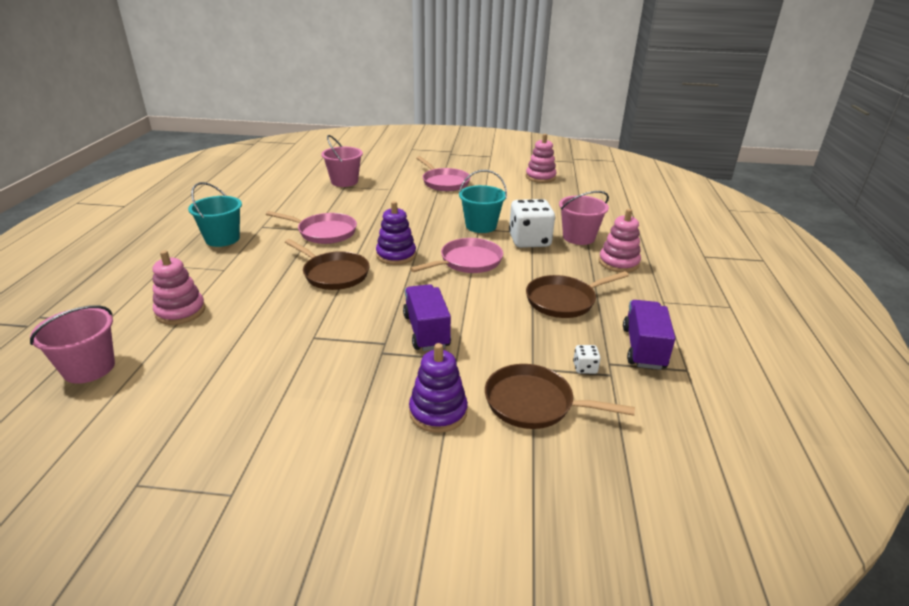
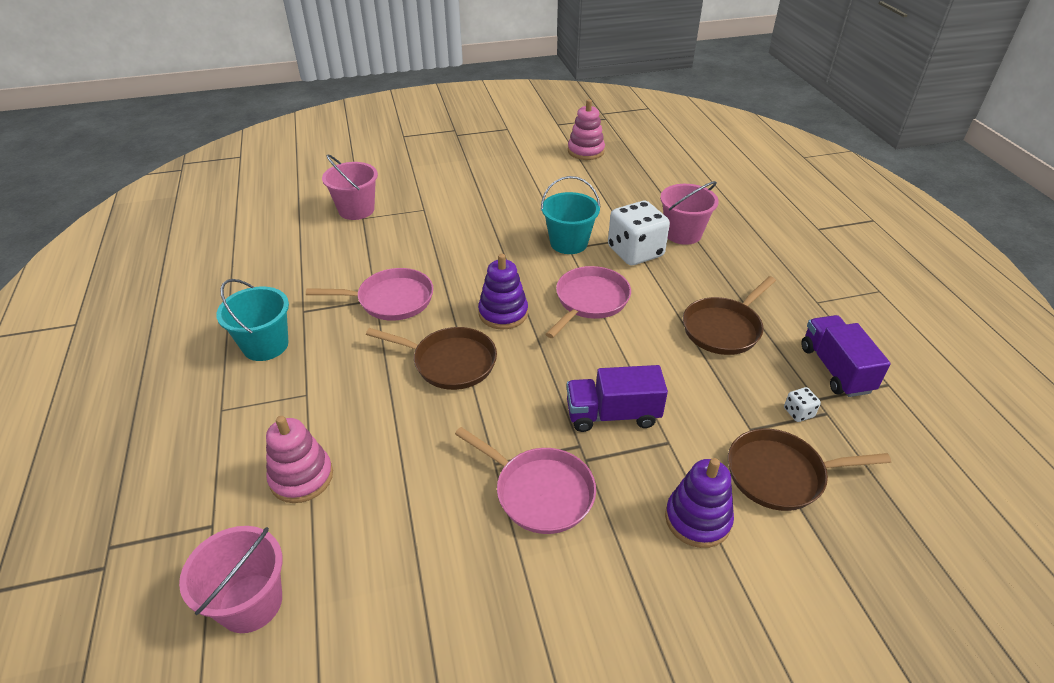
camera: 20 degrees left, 10 degrees up
purple truck [403,284,451,351] -> purple truck turned 60 degrees counterclockwise [566,365,668,432]
pink pan [416,156,471,191] -> pink pan moved to [455,427,596,534]
pink stacking toy [599,209,641,273] -> none

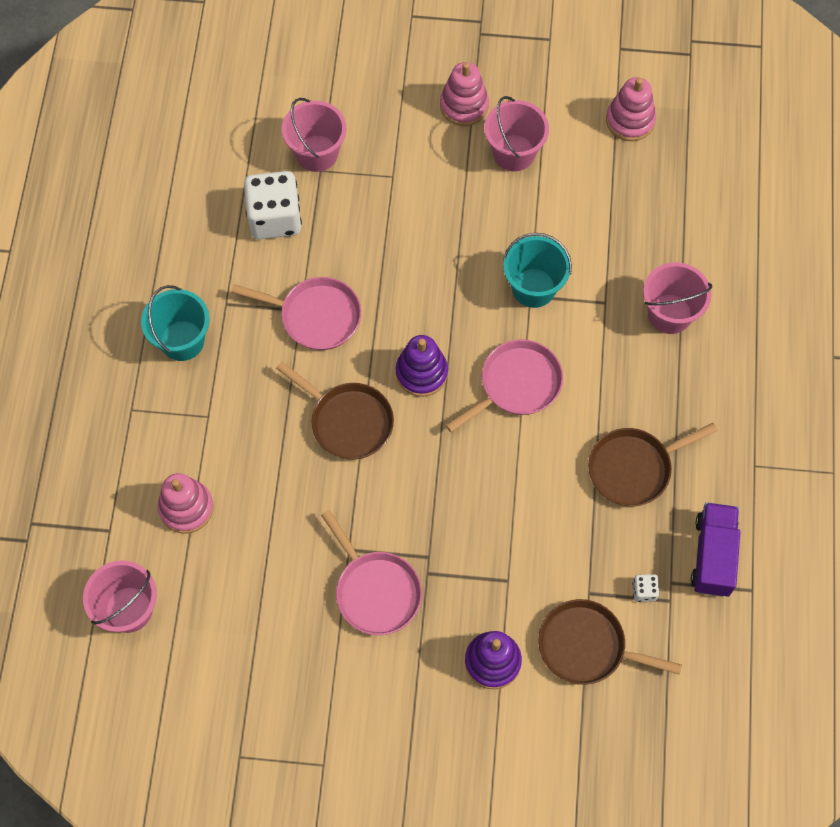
camera: 20 degrees right, 25 degrees up
purple truck [566,365,668,432] -> none
white dice [608,201,670,266] -> white dice moved to [244,171,302,239]
none -> pink stacking toy [440,62,489,126]
none -> pink bucket [484,96,549,171]

